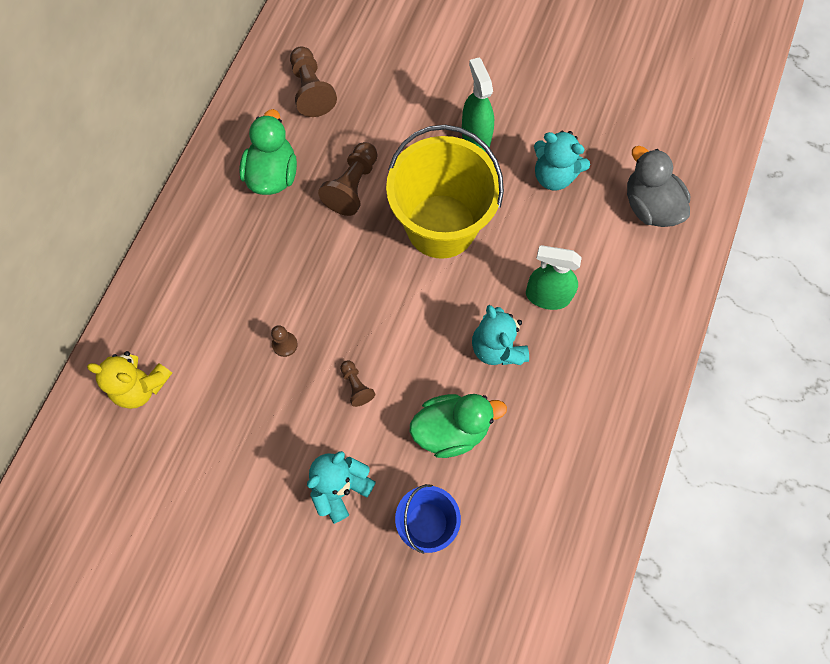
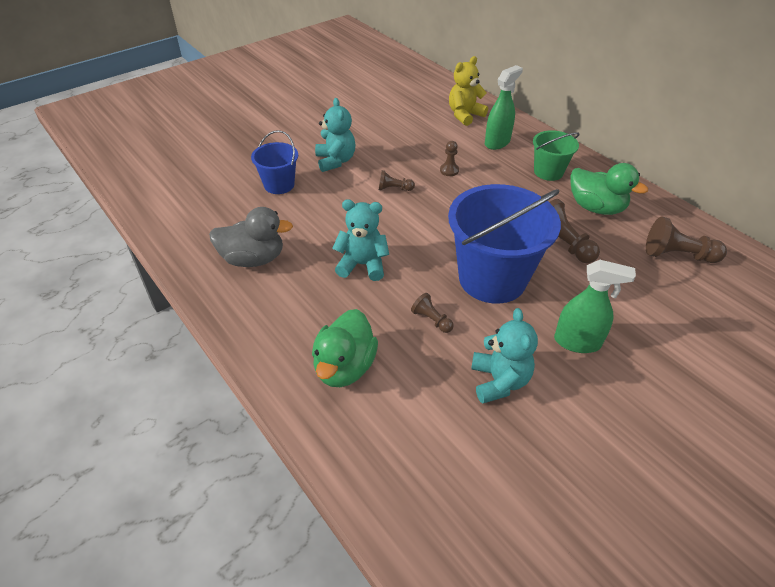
camera: 120 degrees right, 25 degrees down
yellow bucket [386,125,504,259] -> blue bucket [448,184,561,304]
green duck [410,394,507,458] -> green duck moved to [312,309,378,387]
green spray bottle [526,245,582,310] -> green spray bottle moved to [485,65,523,150]
turquoise teddy bear [534,131,590,190] -> turquoise teddy bear turned 120 degrees clockwise [471,308,538,404]
grey duck [627,146,691,227] -> grey duck moved to [209,207,293,267]
none -> brown pawn [411,293,454,333]
none -> green bucket [533,130,580,181]

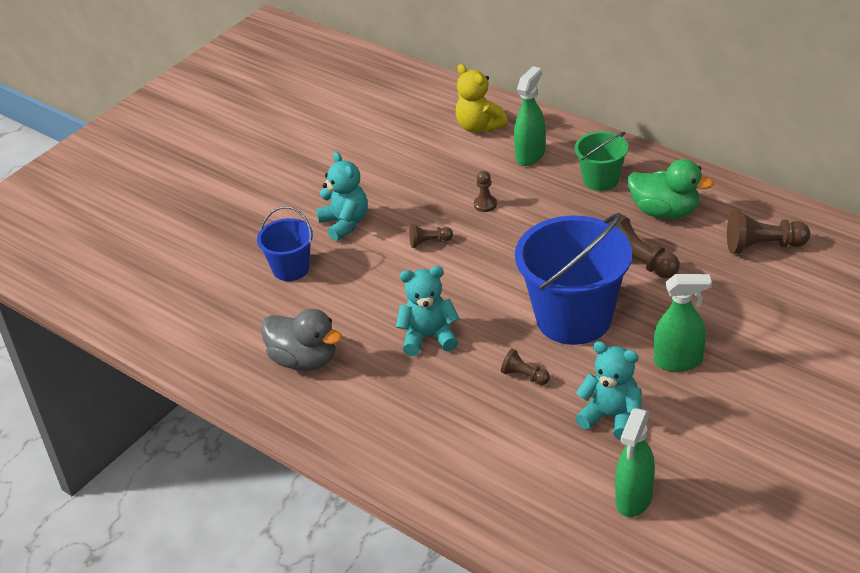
camera: 10 degrees left, 5 degrees down
grey duck [209,207,293,267] -> grey duck turned 45 degrees clockwise [261,309,342,371]
green duck [312,309,378,387] -> none
yellow teddy bear [449,56,488,126] -> yellow teddy bear turned 75 degrees counterclockwise [456,64,508,133]
turquoise teddy bear [471,308,538,404] -> turquoise teddy bear turned 45 degrees counterclockwise [575,341,642,440]
none -> green spray bottle [615,408,655,517]

